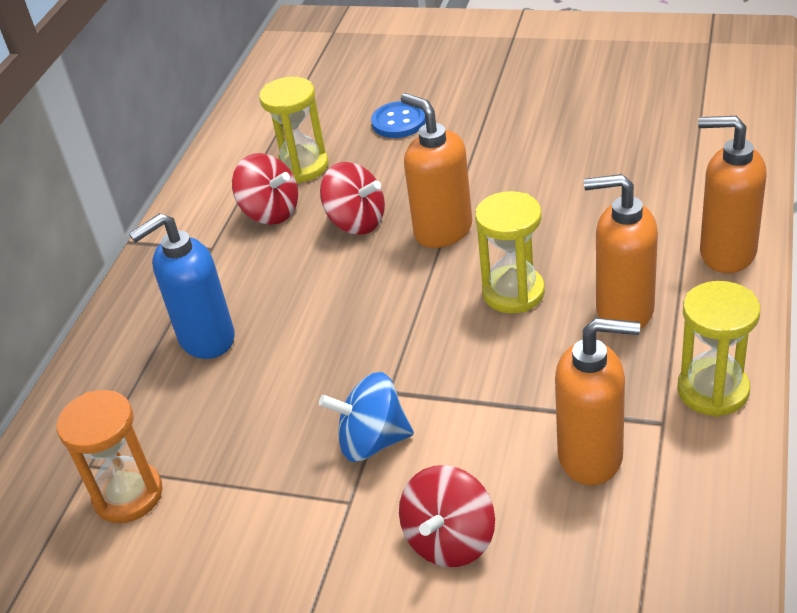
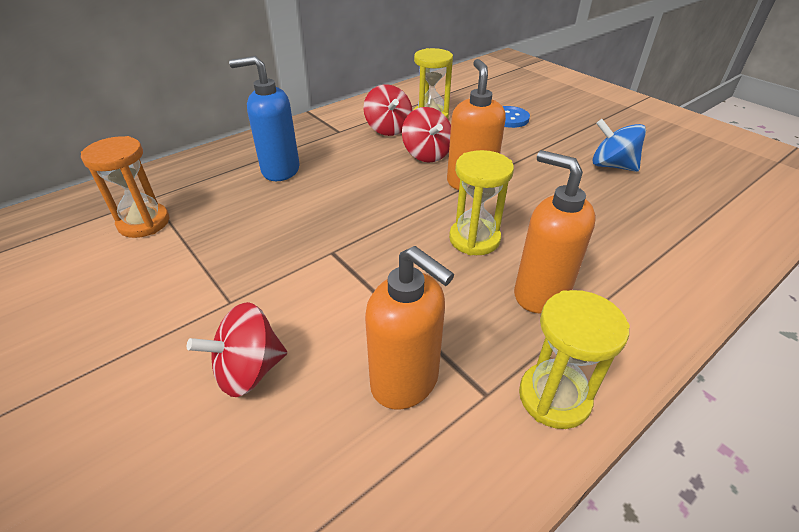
camera: 30 degrees right, 0 degrees up
blue spinning top [319,372,414,462] -> blue spinning top moved to [592,119,646,172]
orange soap dispenser [698,116,766,273] -> none

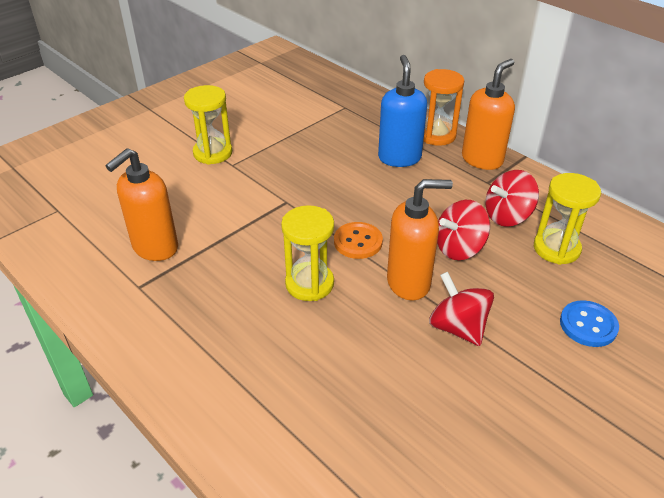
camera: 85 degrees right, 0 degrees up
orange hourglass [81,136,169,238] -> orange hourglass moved to [424,69,464,146]
red spinning top [187,302,287,397] -> red spinning top moved to [429,272,494,346]
orange soap dispenser [514,150,596,314] -> orange soap dispenser moved to [462,59,515,170]
yellow hourglass [519,290,630,429] -> yellow hourglass moved to [184,85,232,165]
blue spinning top [592,119,646,172] -> none
none -> orange button [334,222,383,259]

